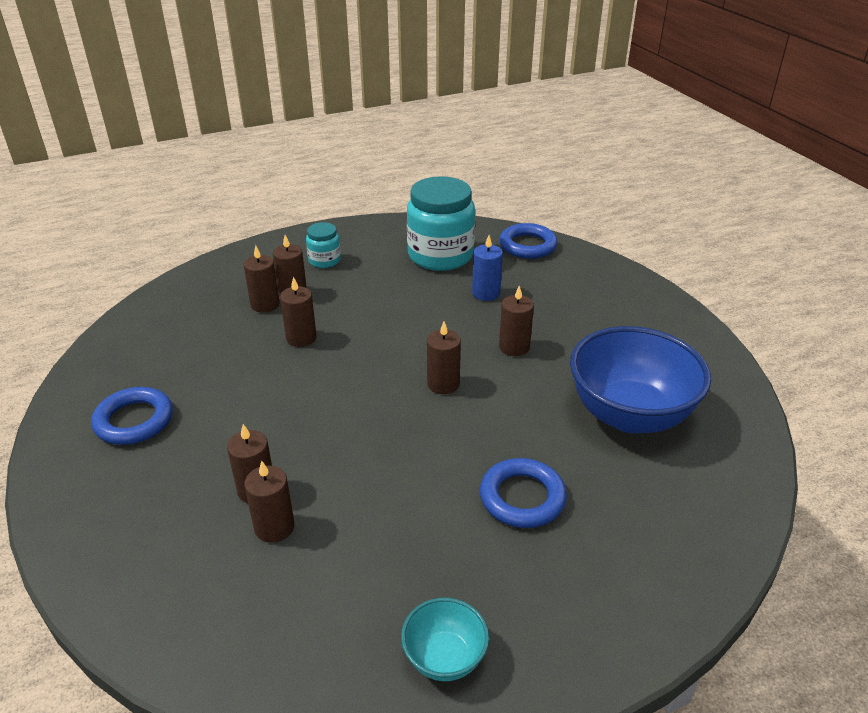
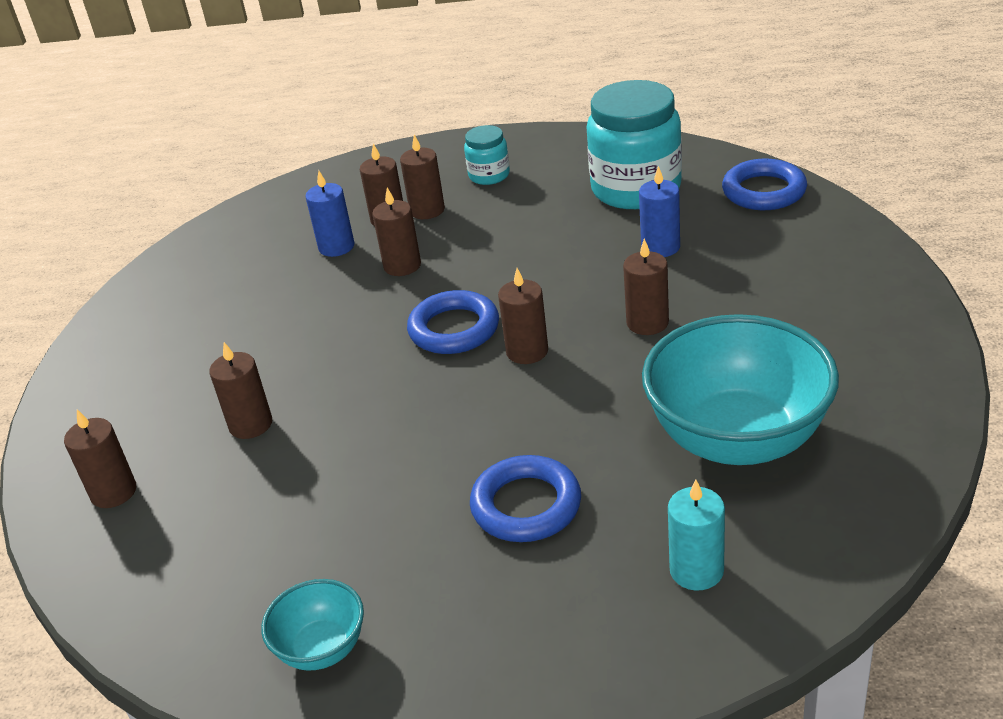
camera: 30 degrees right, 0 degrees up
blue ring [91,387,173,445] -> blue ring moved to [407,290,499,354]
brown candle [244,461,294,543] -> brown candle moved to [64,409,136,508]
blue bowl [570,326,711,433] -> turquoise bowl [642,314,839,465]
none -> blue candle [305,170,354,257]
none -> turquoise candle [668,479,725,591]

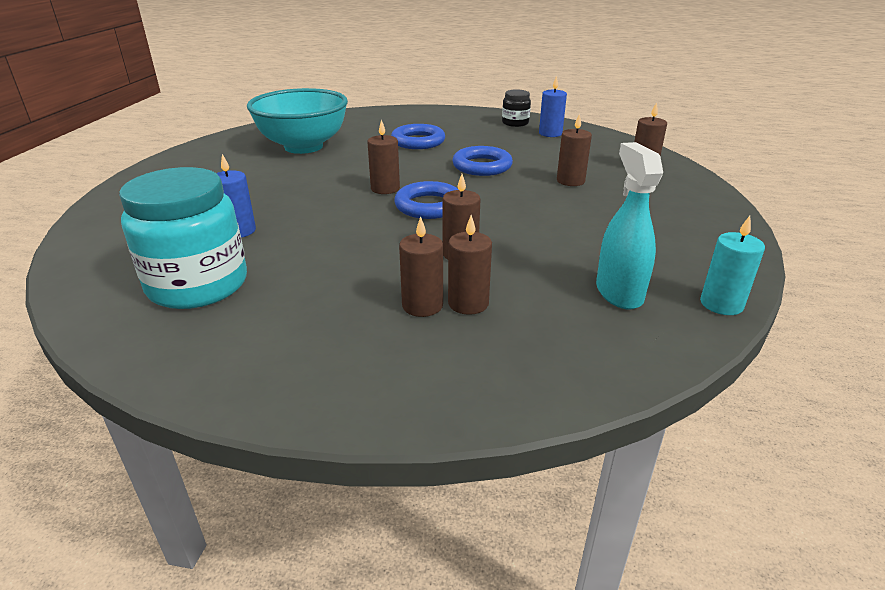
camera: 175 degrees left, 5 degrees down
turquoise bowl [261,579,364,671] -> black jar [502,89,531,127]
blue candle [305,170,354,257] -> blue candle moved to [539,76,567,137]
turquoise jar [464,125,510,185] -> none
brown candle [623,239,669,335] -> none
turquoise candle [668,479,725,591] -> turquoise candle moved to [700,216,765,315]
blue ring [722,159,807,210] -> blue ring moved to [452,146,513,176]
none -> turquoise spray bottle [596,142,663,309]

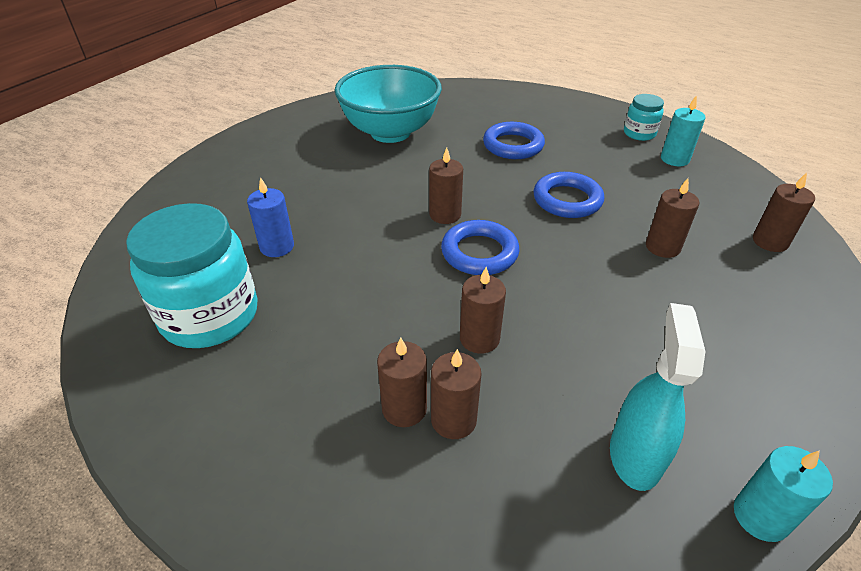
camera: 20 degrees right, 10 degrees up
black jar [502,89,531,127] -> turquoise jar [624,94,664,141]
blue candle [539,76,567,137] -> turquoise candle [661,95,705,166]

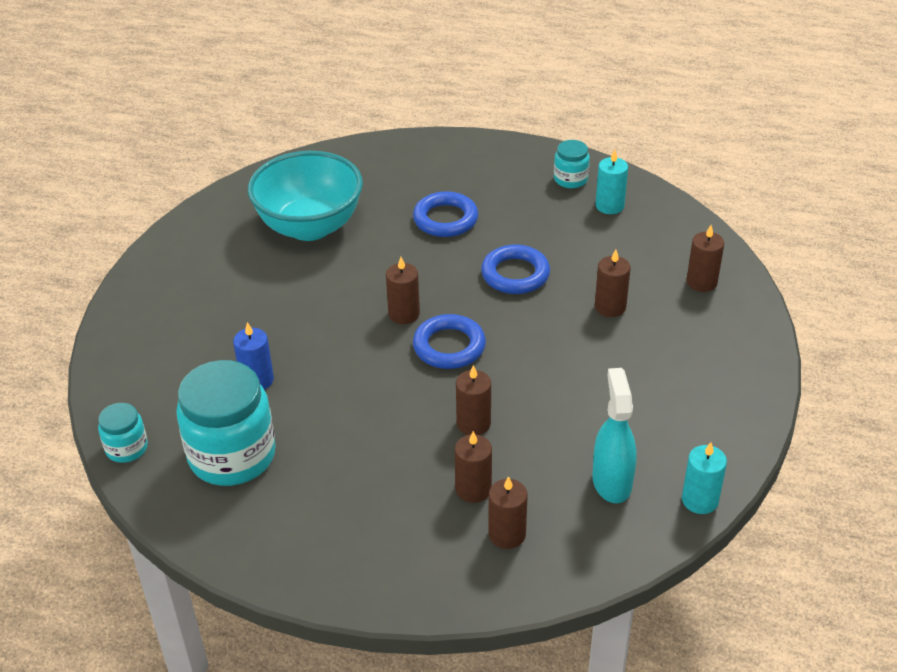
camera: 15 degrees left, 0 degrees up
brown candle [377,337,427,427] -> brown candle moved to [488,476,528,549]
none -> turquoise jar [98,403,148,463]

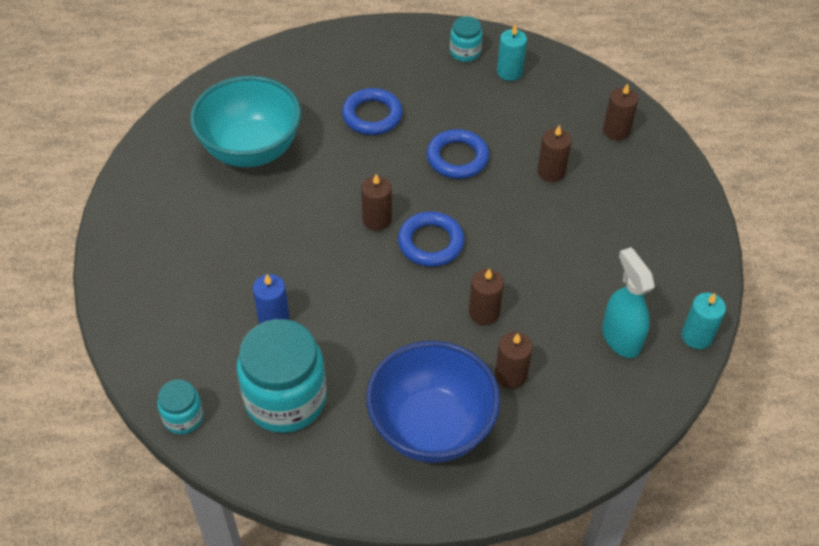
camera: 20 degrees left, 10 degrees up
brown candle [488,476,528,549] -> none
none -> blue bowl [366,341,501,463]

